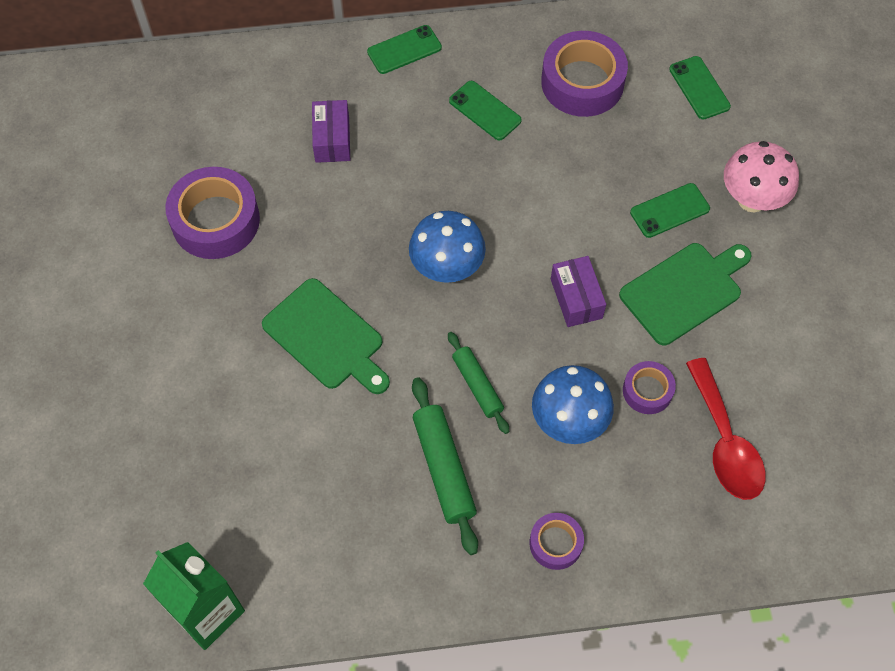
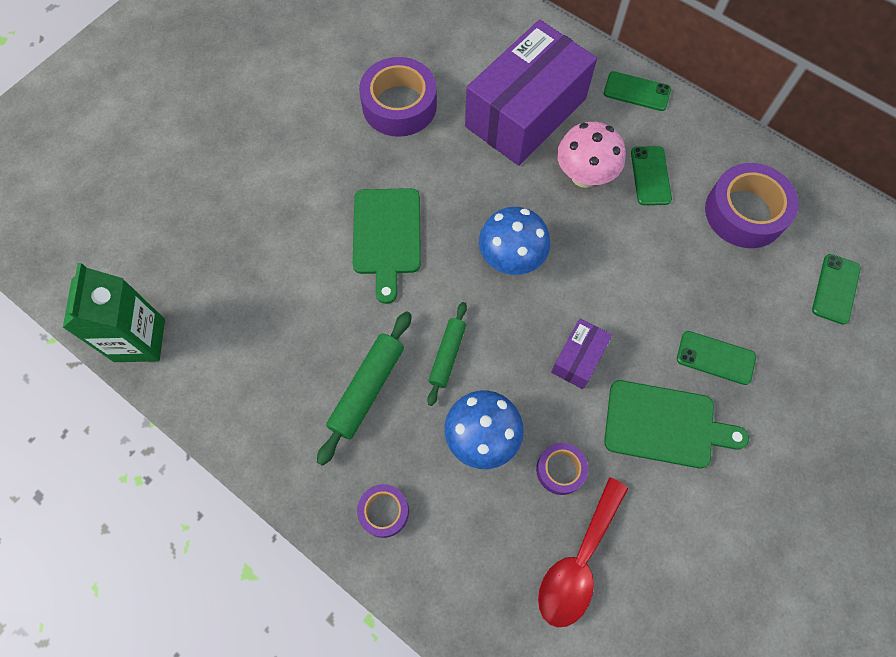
camera: 45 degrees right, 5 degrees up
purple box [312,100,350,163] -> purple box [465,20,597,166], size x2.29
pink mushroom [724,141,799,212] -> pink mushroom moved to [557,122,625,188]

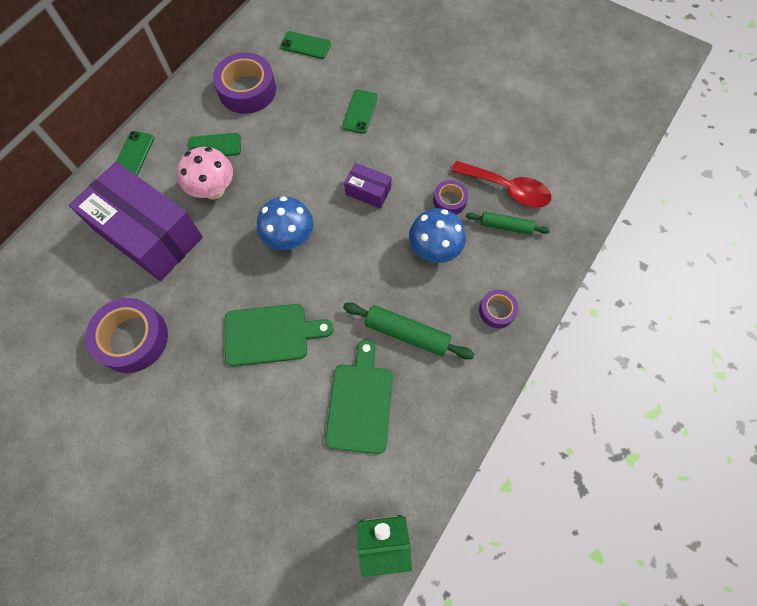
camera: 95 degrees left, 0 degrees up
green rolling pin [427,302,467,406] -> green rolling pin moved to [466,212,550,235]
green cutting board [604,380,749,468] -> green cutting board moved to [325,339,393,454]

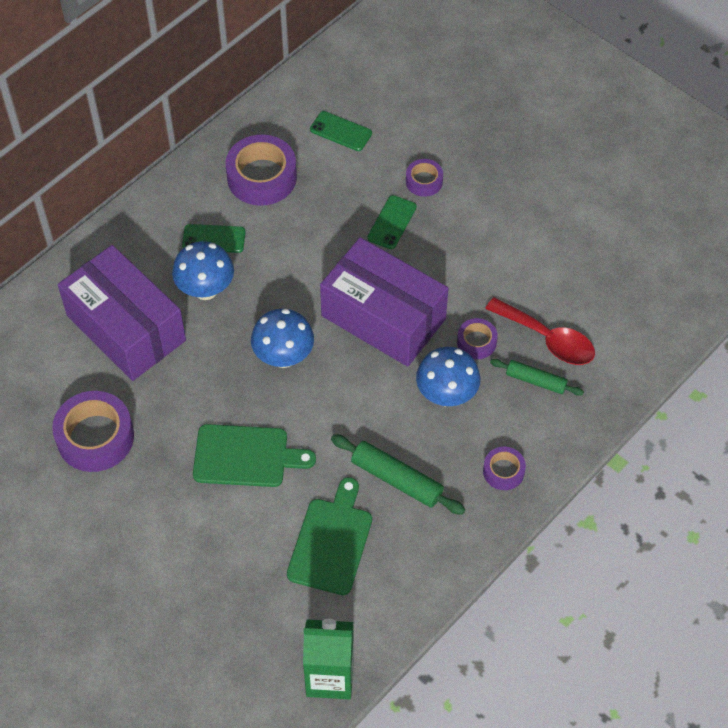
camera: 10 degrees right, 10 degrees down
green phone [116,131,154,176] -> none
pink mushroom [177,147,233,200] -> blue mushroom [172,241,234,300]
purple box [344,163,391,209] -> purple box [320,237,448,367], size x2.29
none -> purple tape [406,159,443,197]

